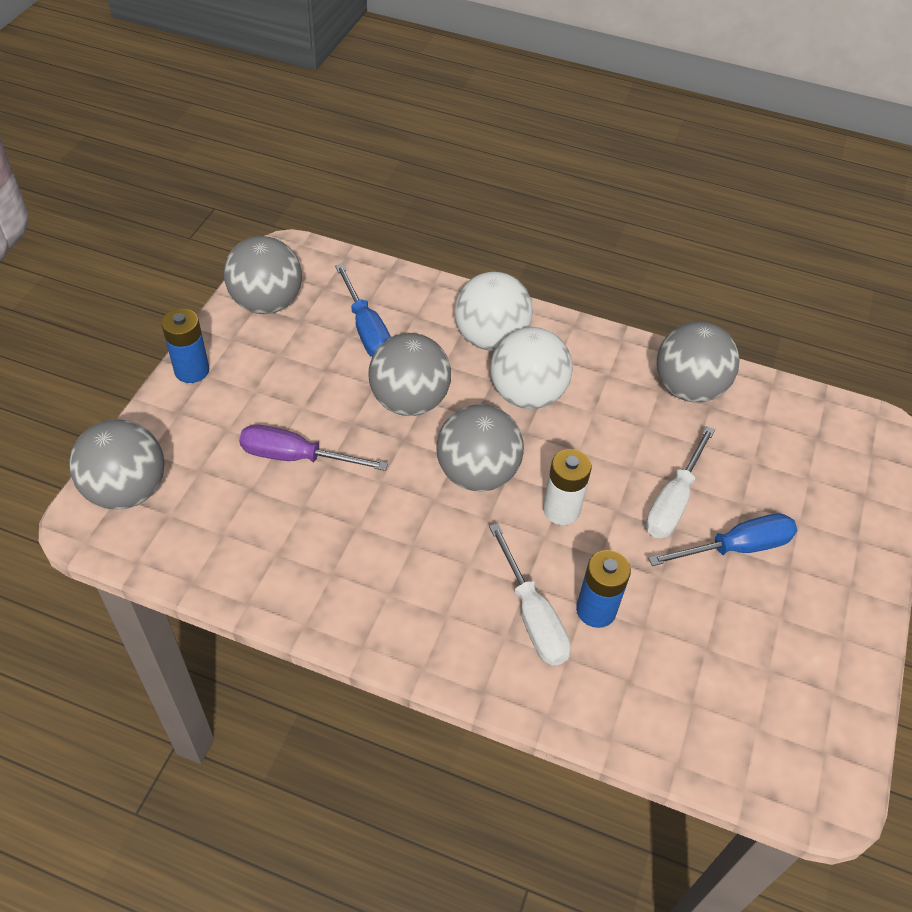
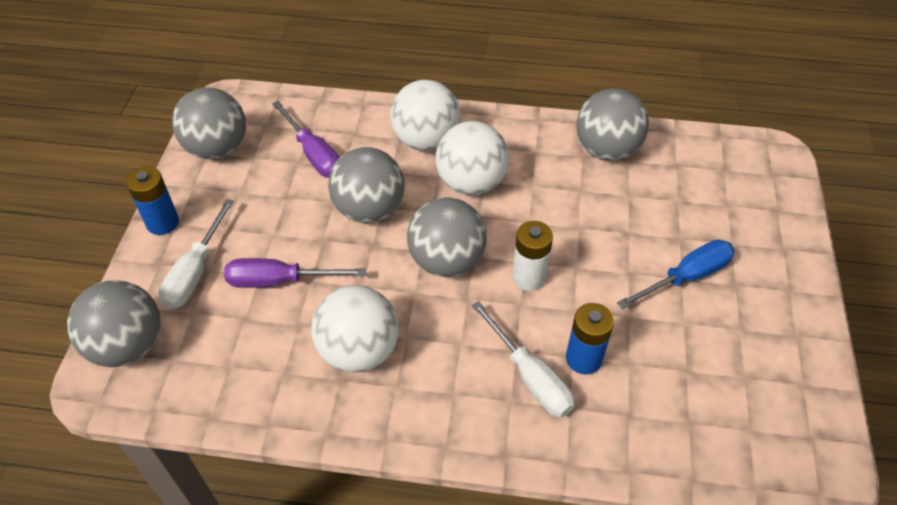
camera: 10 degrees left, 0 degrees up
blue screwdriver [335,264,391,357] -> purple screwdriver [272,101,340,178]
white screwdriver [646,426,715,539] -> white screwdriver moved to [159,199,234,309]
none -> white ball [311,285,399,373]

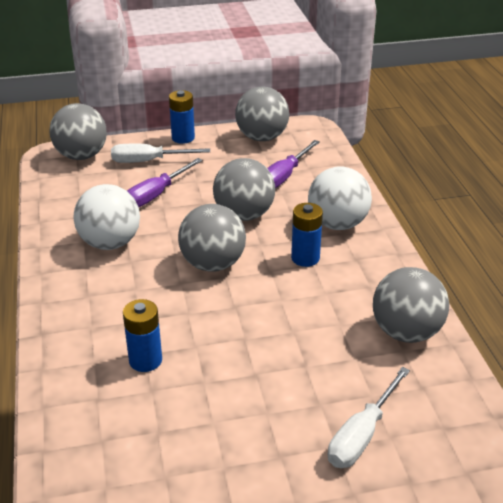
camera: 70 degrees right, 15 degrees down
purple screwdriver [224,258,366,288] -> purple screwdriver turned 120 degrees counterclockwise [127,158,202,207]
white ball [435,121,509,195] -> blue battery [291,203,323,267]
white screwdriver [472,301,575,418] -> white screwdriver moved to [328,367,410,468]
white battery [512,221,553,291] -> none
blue screwdriver [617,239,735,309] -> none

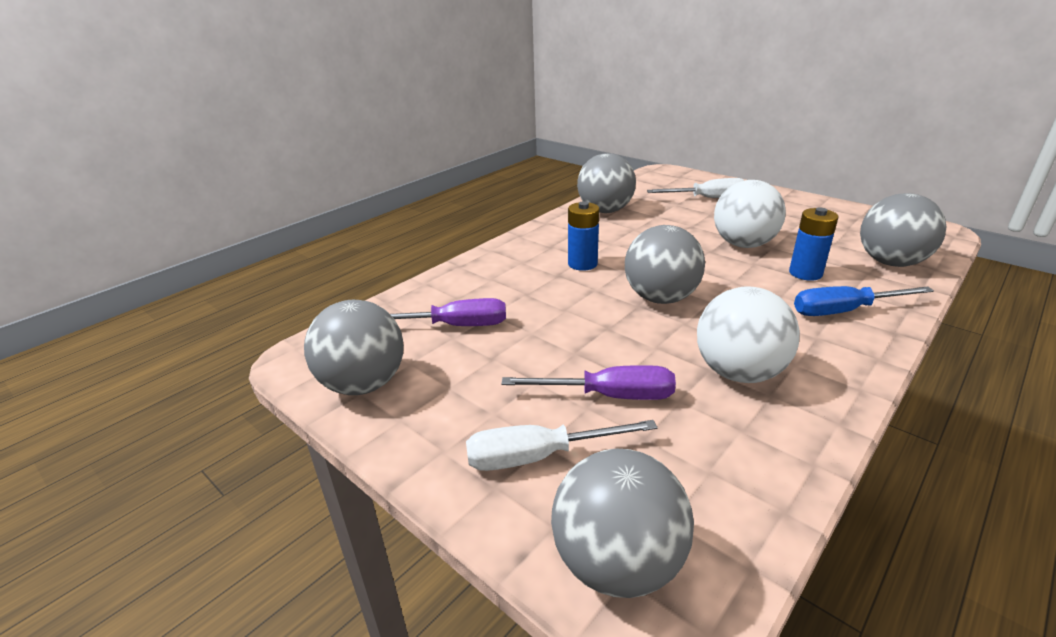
camera: 125 degrees left, 5 degrees down
white screwdriver [111,144,210,163] -> white screwdriver turned 120 degrees clockwise [466,420,658,471]
blue battery [169,90,195,144] -> none
grey ball [213,158,275,221] -> grey ball moved to [860,193,946,267]
white ball [308,166,372,230] -> white ball moved to [714,180,786,248]
none -> blue screwdriver [794,286,934,316]

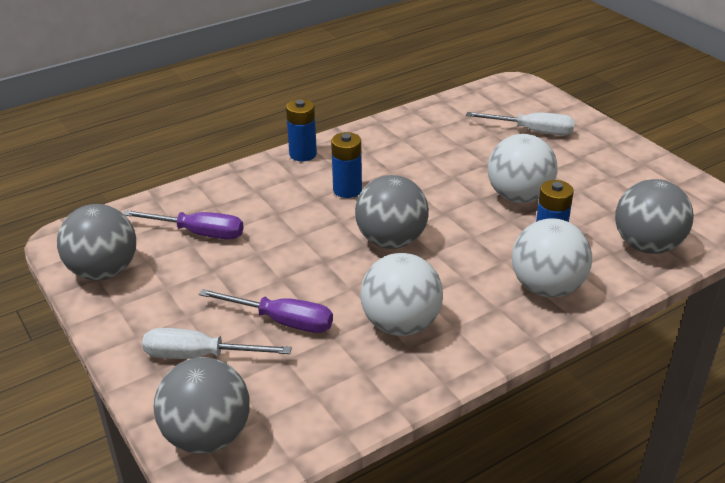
camera: 15 degrees right, 5 degrees up
grey ball [577,153,636,213] -> none
blue screwdriver [794,286,934,316] -> white ball [512,218,592,297]
none -> blue battery [286,99,317,161]

